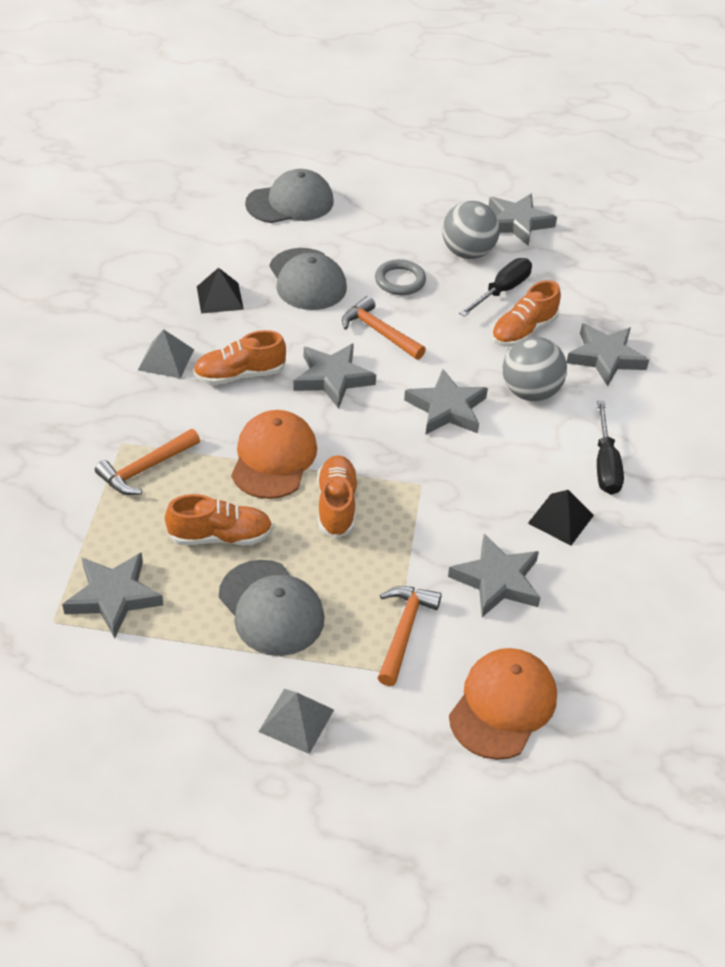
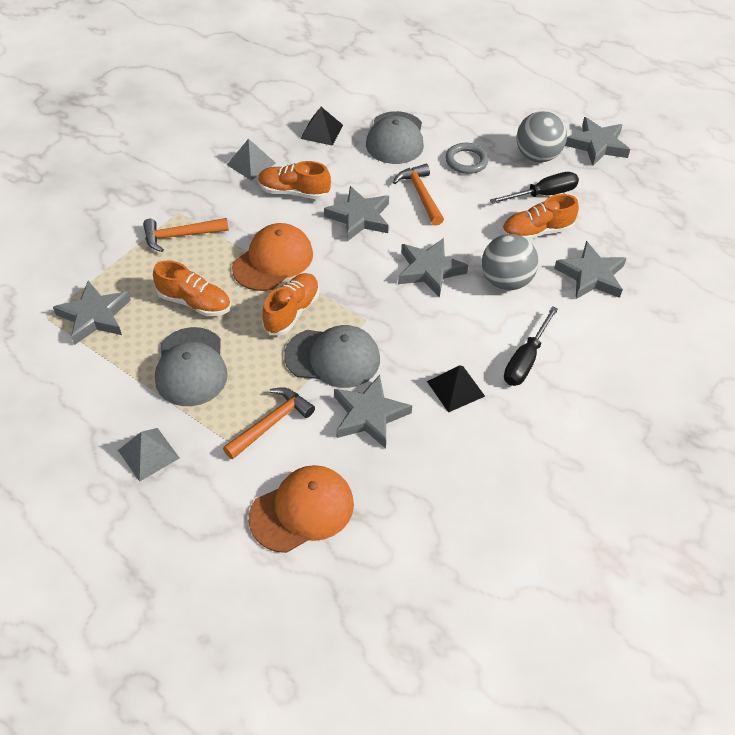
camera: 30 degrees right, 5 degrees up
grey cap [245,169,334,223] -> grey cap moved to [284,325,380,388]

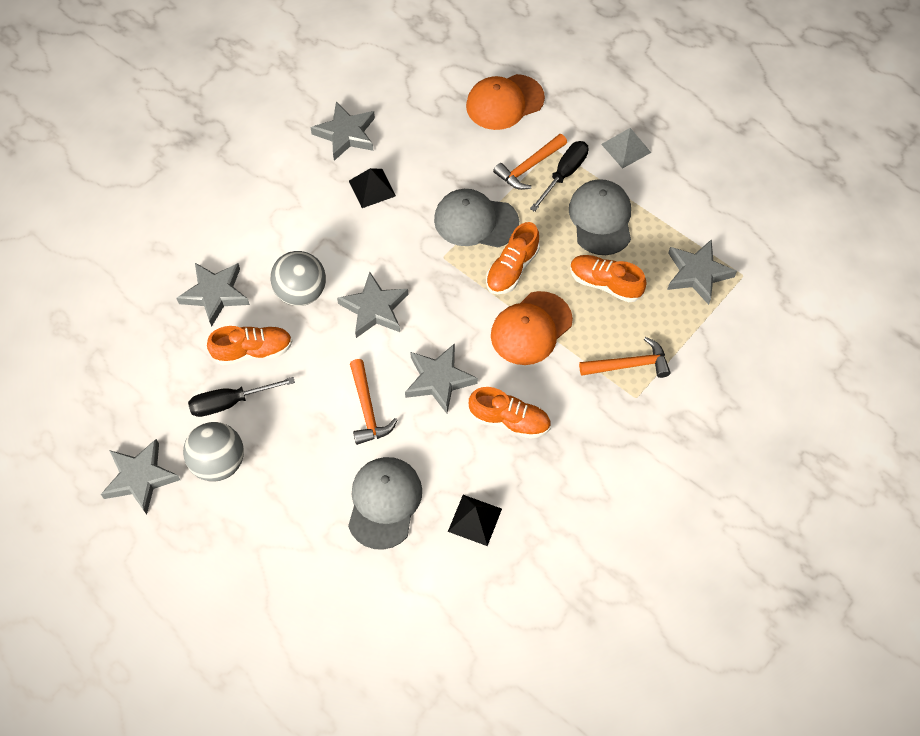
camera: 175 degrees left, 10 degrees up
grey pyramid [227,139,276,180] -> none
grey star [334,375,412,448] -> grey star moved to [311,102,375,161]
grey ring [445,143,489,174] -> none
black screwdriver [504,306,558,386] -> black screwdriver moved to [530,141,588,212]

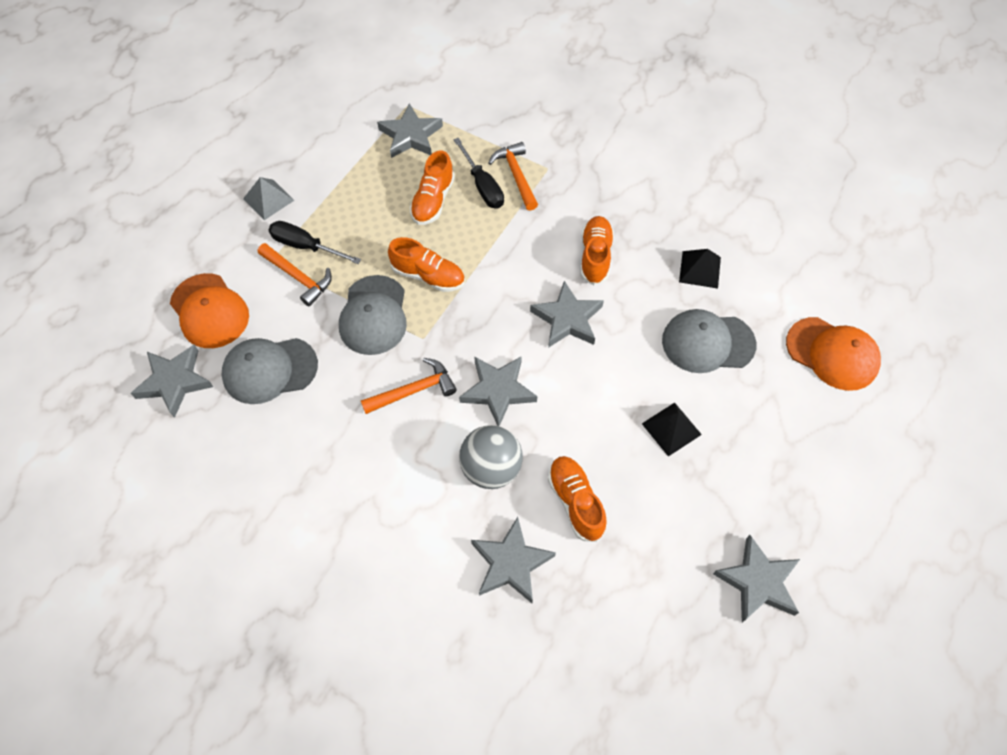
camera: 100 degrees left, 0 degrees up
grey ball [183,422,244,482] -> none
black screwdriver [188,377,295,417] -> black screwdriver moved to [453,138,504,208]
grey star [311,102,375,161] -> grey star moved to [131,345,213,418]
black pyramid [349,168,396,208] -> black pyramid moved to [642,403,702,457]
orange hammer [350,359,398,445] -> orange hammer moved to [361,358,457,414]
orange cap [491,291,573,365] -> orange cap moved to [786,317,881,391]
grey cap [569,179,631,255] -> grey cap moved to [221,338,318,404]

